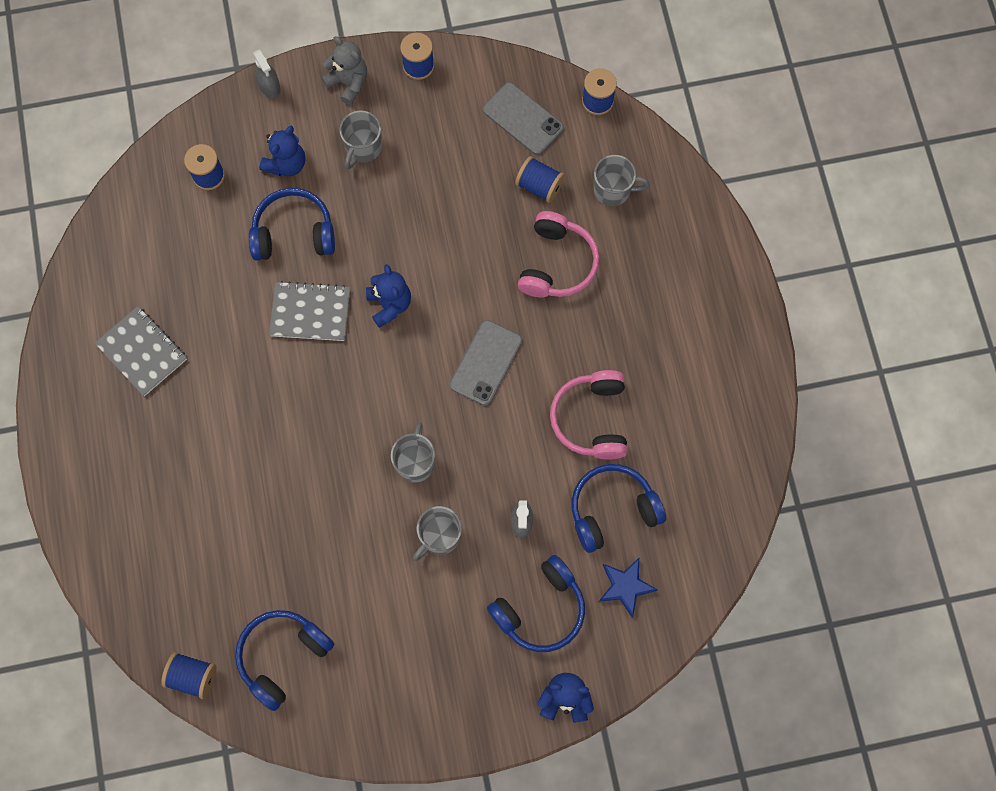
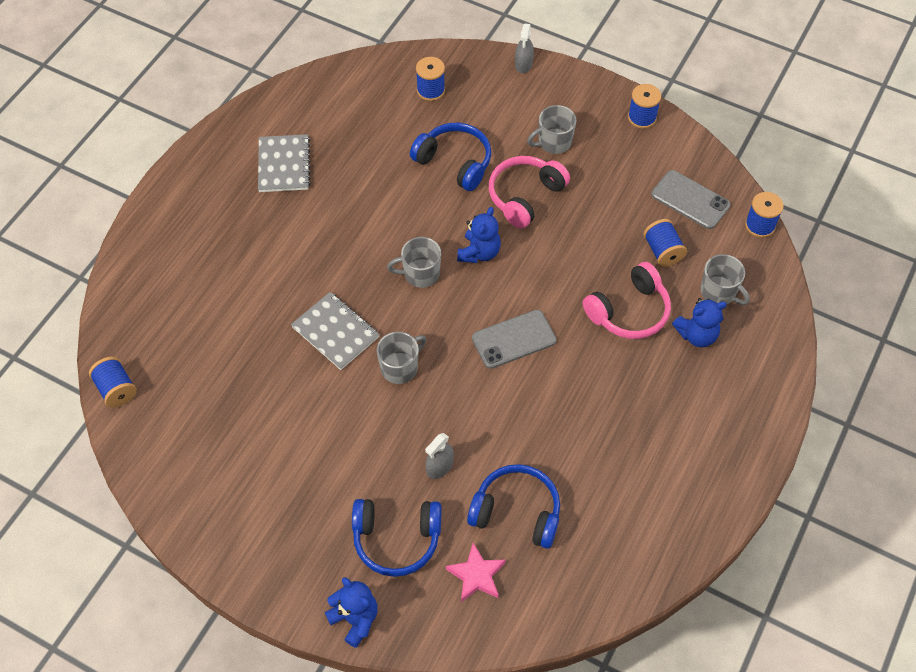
camera: 40 degrees right, 15 degrees down
blue headphones [235,610,334,711] -> none
blue teddy bear [259,126,305,176] -> blue teddy bear moved to [672,298,727,347]
grey notebook [269,281,350,341] -> grey notebook moved to [291,292,380,370]
grey teddy bear [321,36,367,105] -> none
grey mug [413,506,462,561] -> grey mug moved to [387,237,441,288]
grey phone [483,82,564,155] -> grey phone turned 45 degrees counterclockwise [651,170,730,229]
pink headphones [550,370,627,459] -> pink headphones moved to [489,156,570,229]
blue star [599,558,658,617] -> pink star [446,543,506,602]

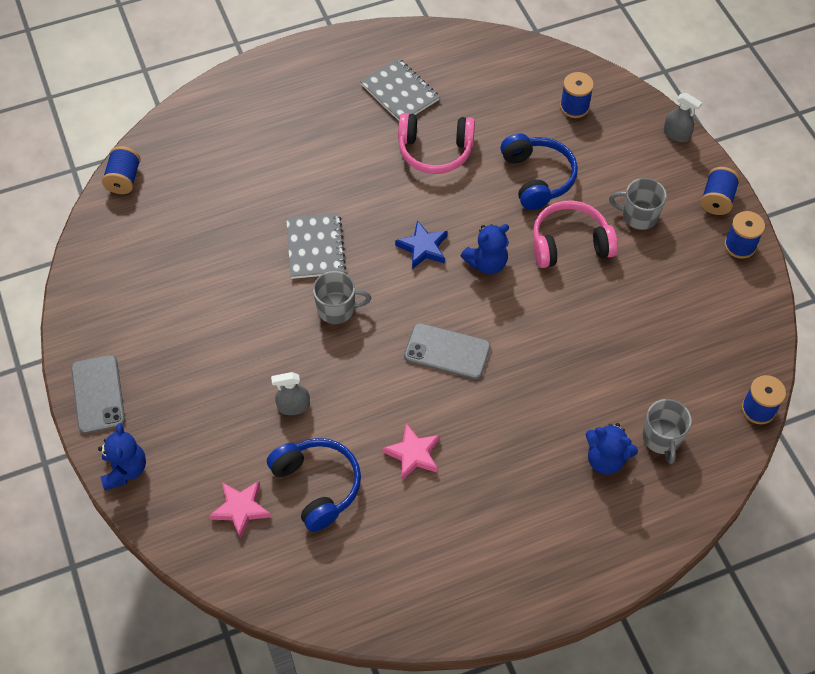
camera: 40 degrees right, 0 degrees up
grey notebook [258,134,311,192] -> grey notebook turned 75 degrees counterclockwise [360,58,440,121]
blue headphones [352,499,442,577] -> none
grey mug [387,237,441,288] -> blue star [395,220,448,269]
grey spray bottle [515,23,534,73] -> grey spray bottle turned 105 degrees counterclockwise [664,93,702,142]
pink headphones [583,262,671,339] -> pink headphones moved to [398,113,475,174]
blue spool [644,219,687,267] -> blue spool moved to [701,167,740,215]
grey phone [651,170,730,229] -> grey phone moved to [71,355,125,434]
none -> pink star [383,423,440,480]

